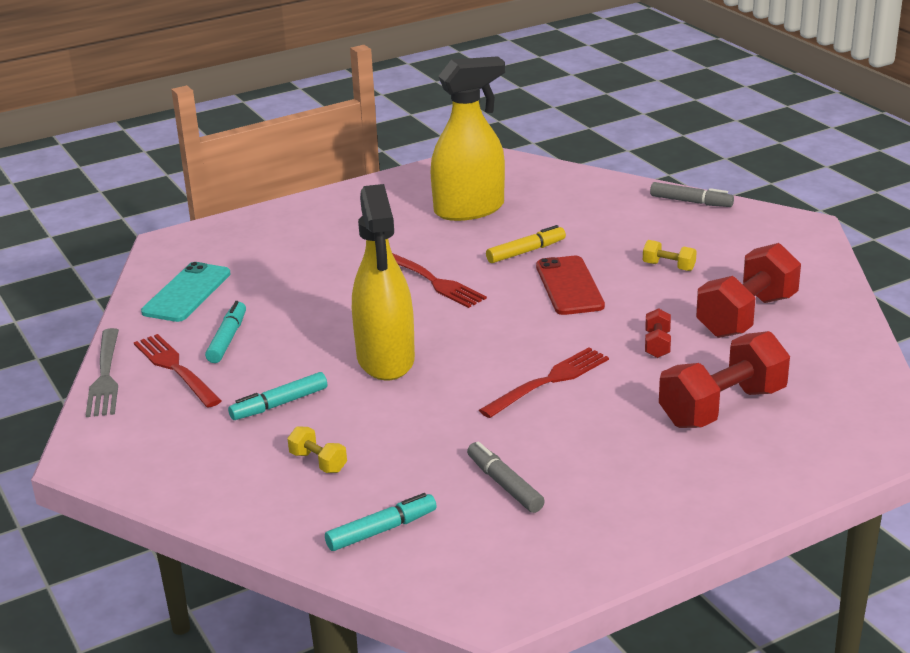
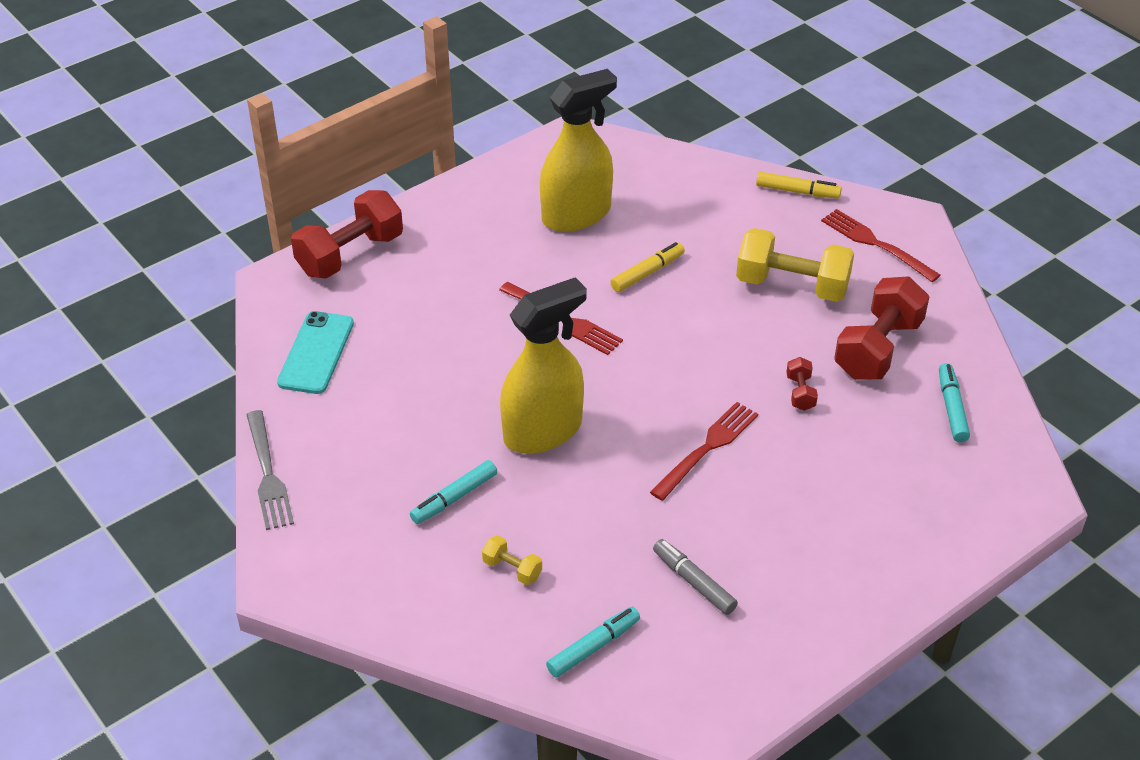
camera: 10 degrees left, 15 degrees up
red fork [134,334,222,408] -> red fork moved to [821,209,941,282]
turquoise marker [205,301,246,363] -> turquoise marker moved to [939,363,970,442]
yellow spray bottle [352,184,415,381] -> yellow spray bottle turned 105 degrees counterclockwise [500,277,587,454]
red phone [536,256,605,315] -> none
yellow dumbbell [643,240,697,271] -> yellow dumbbell [736,228,854,302], size x2.21
grey marker [650,182,734,207] -> yellow marker [756,172,842,199]
red dumbbell [659,331,790,428] -> red dumbbell moved to [291,190,403,279]

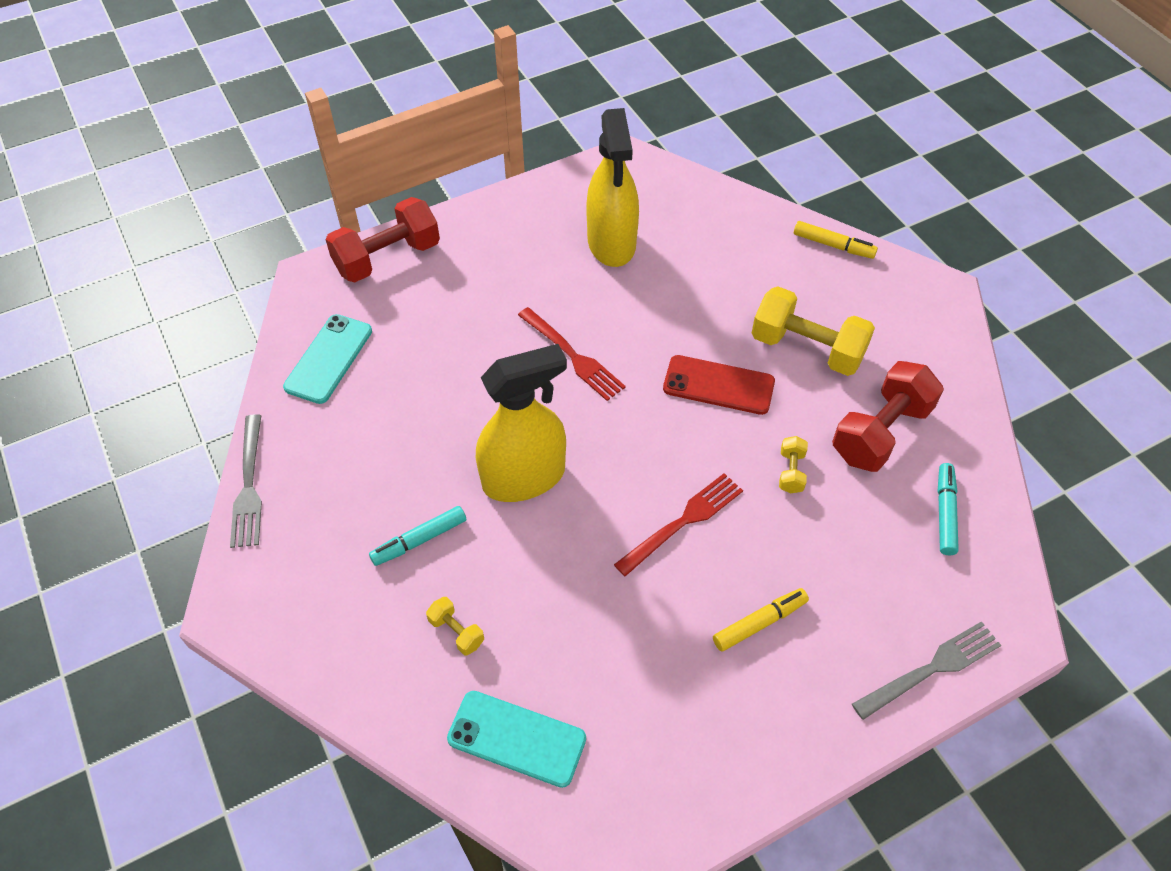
camera: 10 degrees right, 10 degrees up
yellow spray bottle [540,69,617,232] -> yellow spray bottle turned 105 degrees clockwise [586,108,639,267]
turquoise marker [546,607,640,677] -> turquoise phone [447,691,586,788]
yellow marker [610,242,685,292] -> yellow marker moved to [713,588,809,652]
grey marker [653,539,738,615] -> none
red dumbbell [786,357,818,411] -> yellow dumbbell [779,436,808,494]
red fork [821,209,941,282] -> none
none -> red phone [663,355,775,415]
none -> grey fork [852,621,1001,720]

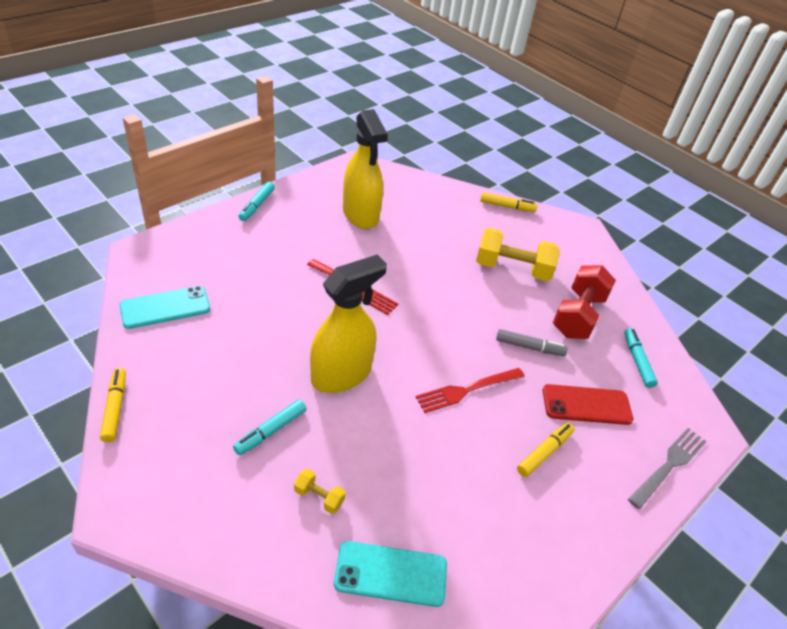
camera: 20 degrees left, 10 degrees down
grey fork [230,414,262,548] -> yellow marker [100,368,126,442]
turquoise phone [283,314,372,404] -> turquoise phone turned 60 degrees clockwise [120,286,210,329]
red dumbbell [325,197,440,282] -> none
red fork [614,473,743,576] -> red fork turned 150 degrees counterclockwise [416,368,525,413]
red phone [663,355,775,415] -> red phone moved to [543,384,633,425]
yellow dumbbell [779,436,808,494] -> grey marker [496,329,568,356]
none -> turquoise marker [238,182,275,221]

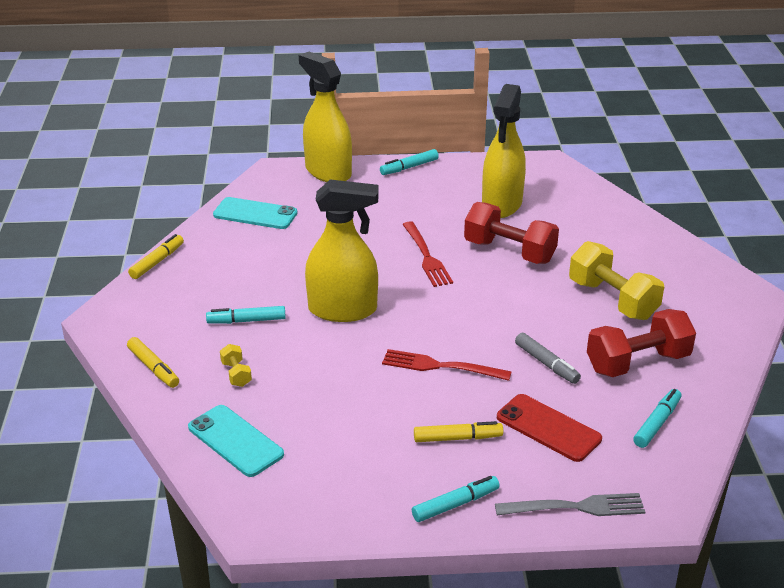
camera: 45 degrees right, 10 degrees down
yellow marker [480,192,537,212] -> yellow marker moved to [127,337,179,388]
none -> yellow spray bottle [299,52,352,182]
none -> turquoise marker [412,476,500,522]
none -> red dumbbell [464,202,559,264]

